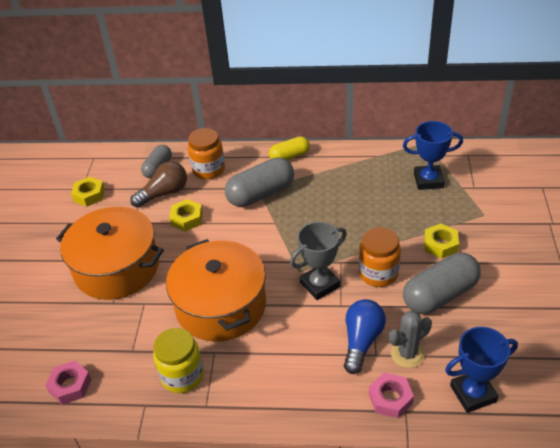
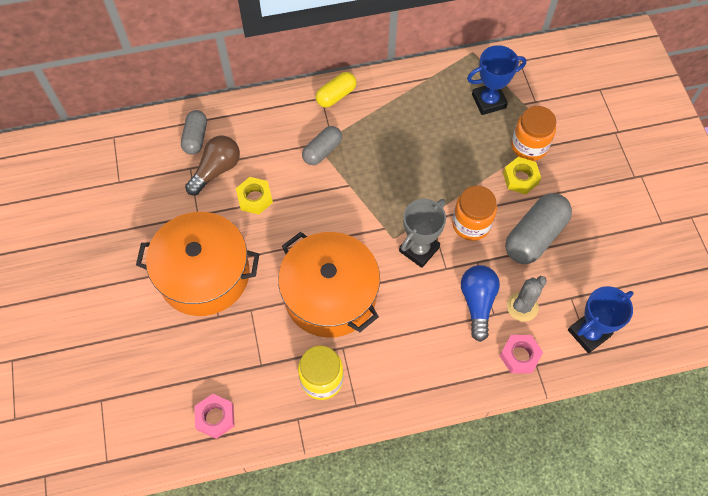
camera: 20 degrees left, 20 degrees up
yellow nut [71,177,105,207] -> none
orange jar [188,128,225,179] -> orange jar moved to [511,106,556,161]
grey capsule [225,157,294,207] -> grey capsule [302,126,342,165], size x0.60

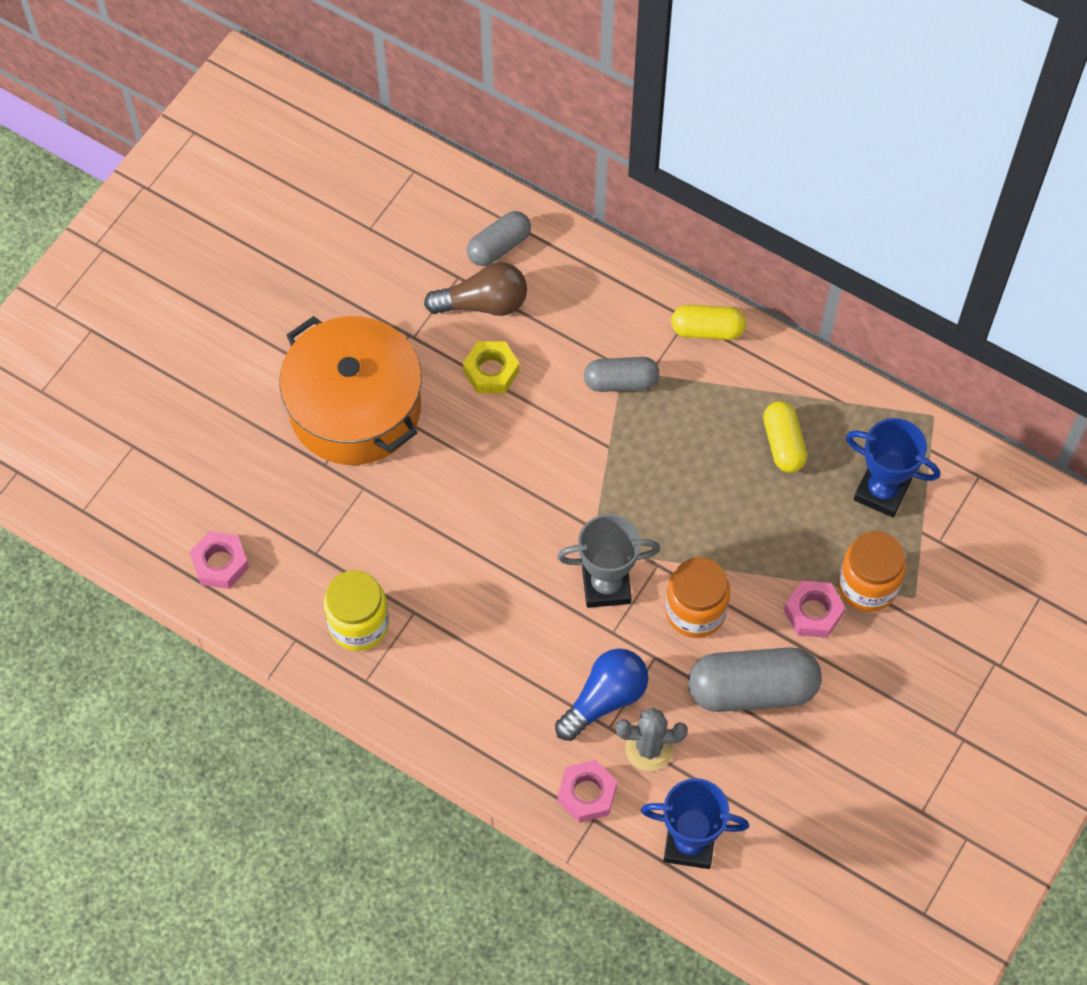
camera: 45 degrees right, 0 degrees up
orange pot [278,232,380,338] -> none
yellow nut [503,157,541,194] -> pink nut [784,581,845,638]
none -> yellow capsule [763,401,807,473]

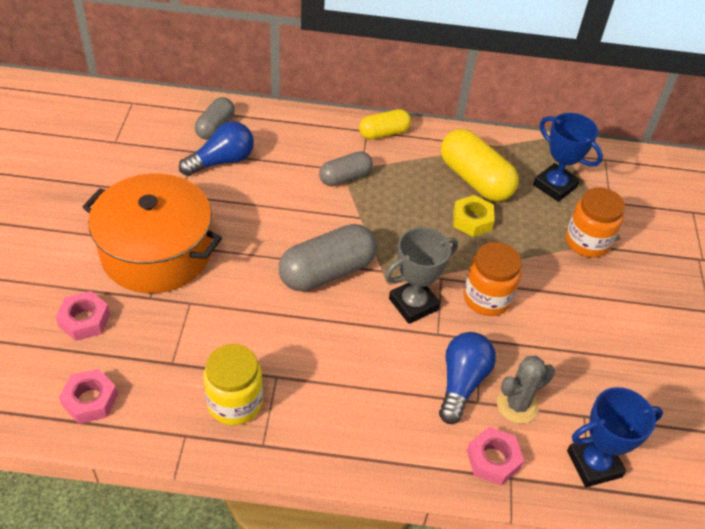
camera: 30 degrees left, 15 degrees down
brown light bulb [424,262,527,316] -> blue light bulb [179,121,254,176]
yellow nut [463,341,520,393] -> yellow nut moved to [453,195,495,237]
grey capsule [688,647,822,712] -> grey capsule moved to [279,224,377,291]
yellow capsule [763,401,807,473] -> yellow capsule [441,129,519,202], size x1.65
pink nut [784,581,845,638] -> pink nut moved to [56,291,110,341]
blue trophy [846,418,940,517] -> blue trophy turned 45 degrees clockwise [533,113,603,202]

